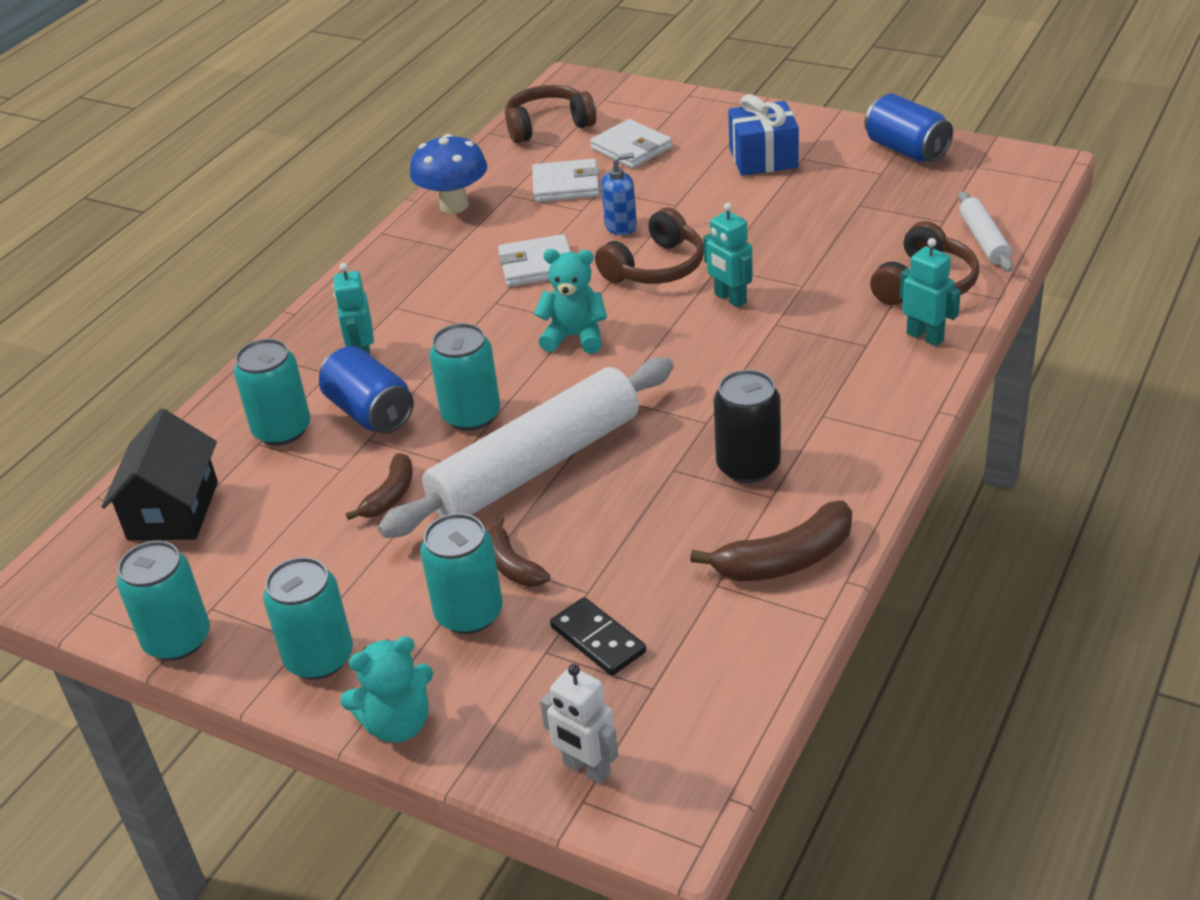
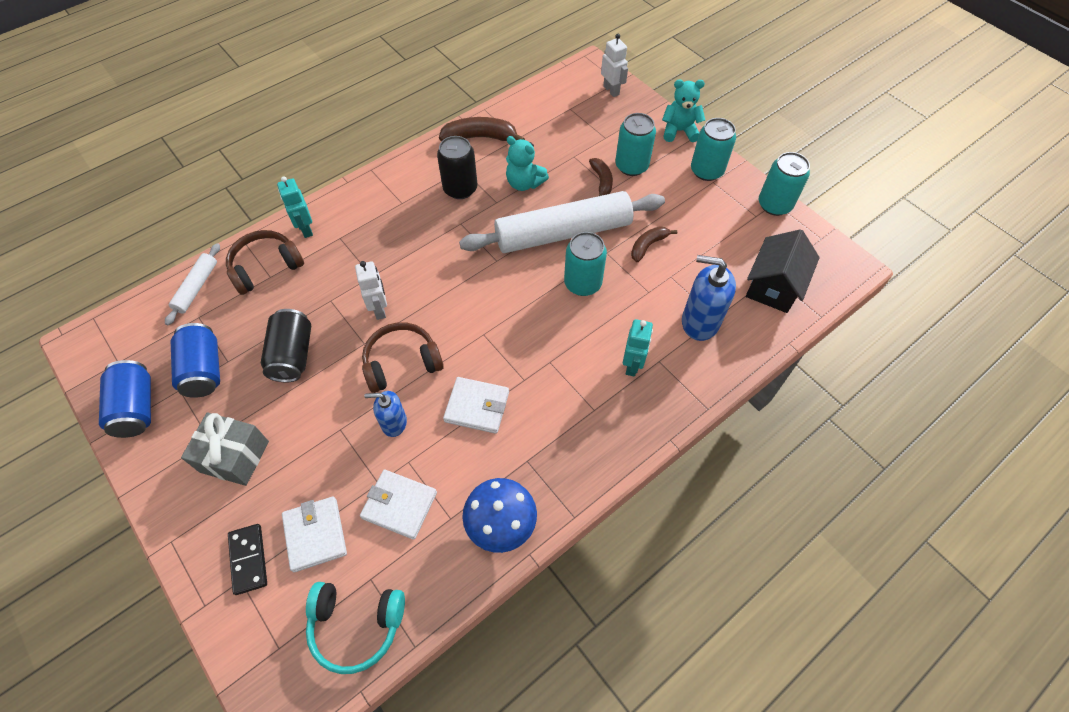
camera: 160 degrees left, 20 degrees up
turquoise can [234,339,310,446] -> blue soap dispenser [682,255,736,341]
blue can [319,346,414,434] -> blue can moved to [171,323,220,398]
brown headphones [505,85,596,143] -> turquoise headphones [306,582,405,674]
turquoise teddy bear [534,249,607,354] -> turquoise teddy bear moved to [506,136,549,191]
black domino [550,597,646,676] -> black domino moved to [228,524,267,595]
turquoise robot [703,203,753,308] -> white robot [355,261,387,320]
blue gift [728,94,799,176] -> grey gift [181,412,269,486]
none -> black can [261,309,311,383]

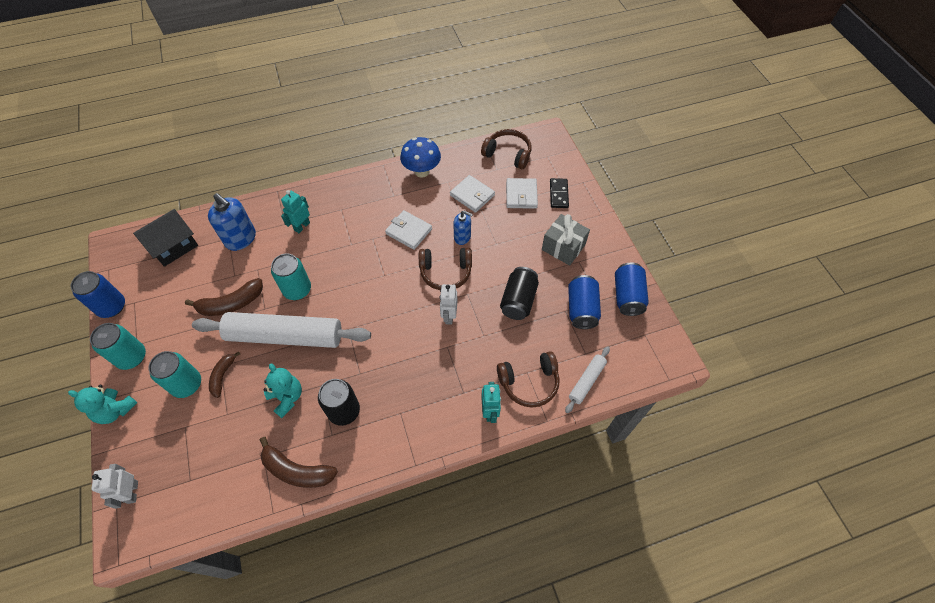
camera: 160 degrees left, 0 degrees up
turquoise headphones [306,582,405,674] -> brown headphones [481,129,531,169]
brown banana [631,226,677,262] -> brown banana [185,278,263,316], size x1.60
turquoise can [759,152,810,216] -> blue can [71,271,125,318]

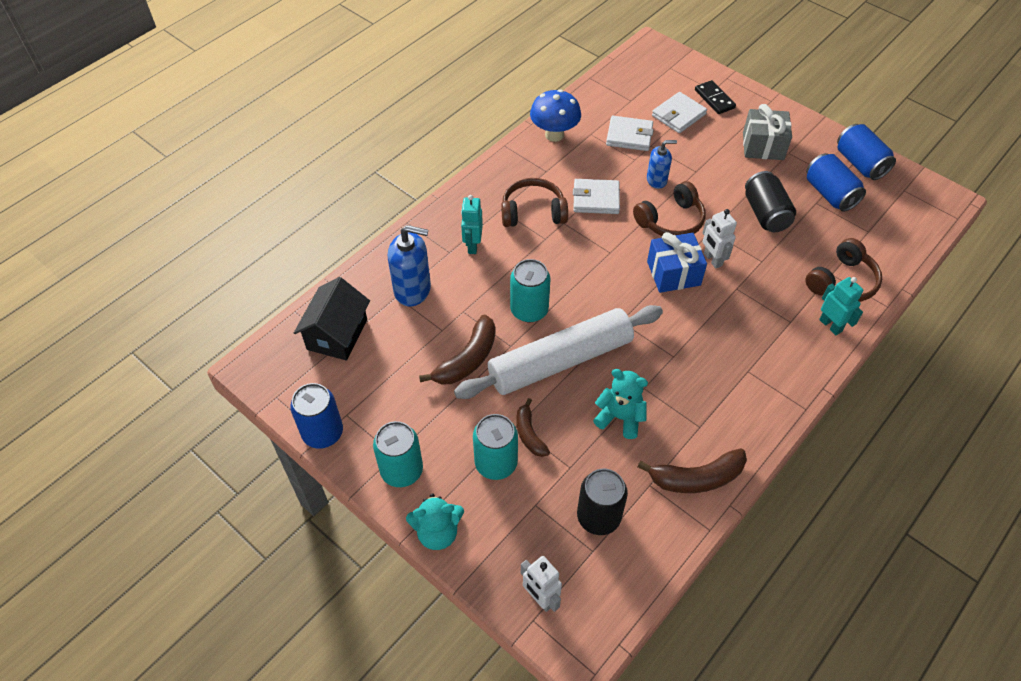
camera: 30 degrees left, 5 degrees down
black can [318,379,360,426] -> black can moved to [577,469,628,535]
brown headphones [481,129,531,169] -> brown headphones moved to [501,178,568,227]
white wallet [506,178,538,209] -> white wallet turned 75 degrees clockwise [652,92,707,133]
white rolling pin [565,346,610,413] -> none
none -> blue gift [647,232,707,293]

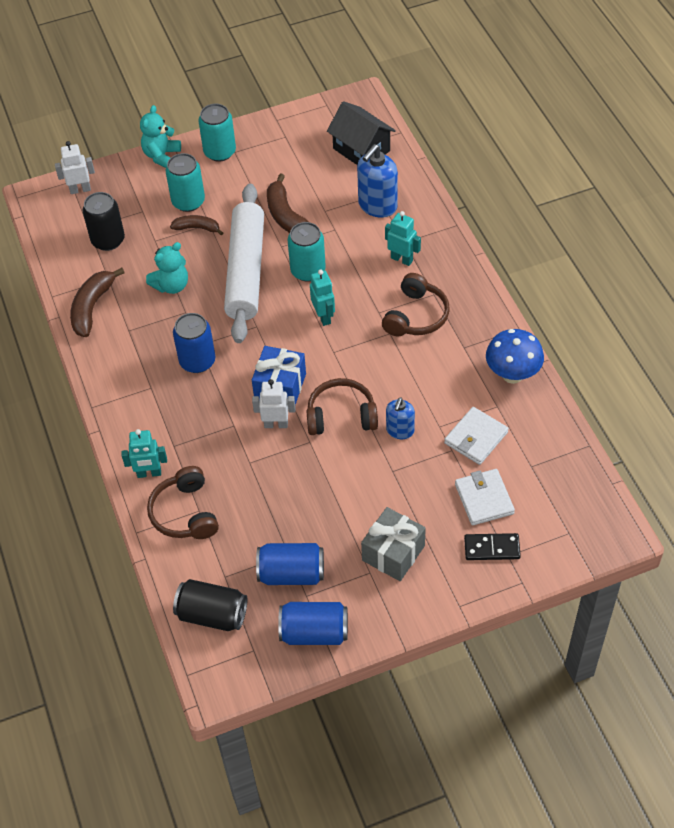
camera: 120 degrees right, 0 degrees up
blue can [290,383,343,449] -> blue can moved to [173,313,215,373]
white wallet [573,179,620,214] -> none
brown headphones [633,181,706,236] -> brown headphones turned 90 degrees clockwise [306,378,378,435]
black can [745,171,796,232] -> black can moved to [173,579,247,631]
none -> turquoise robot [310,270,335,326]

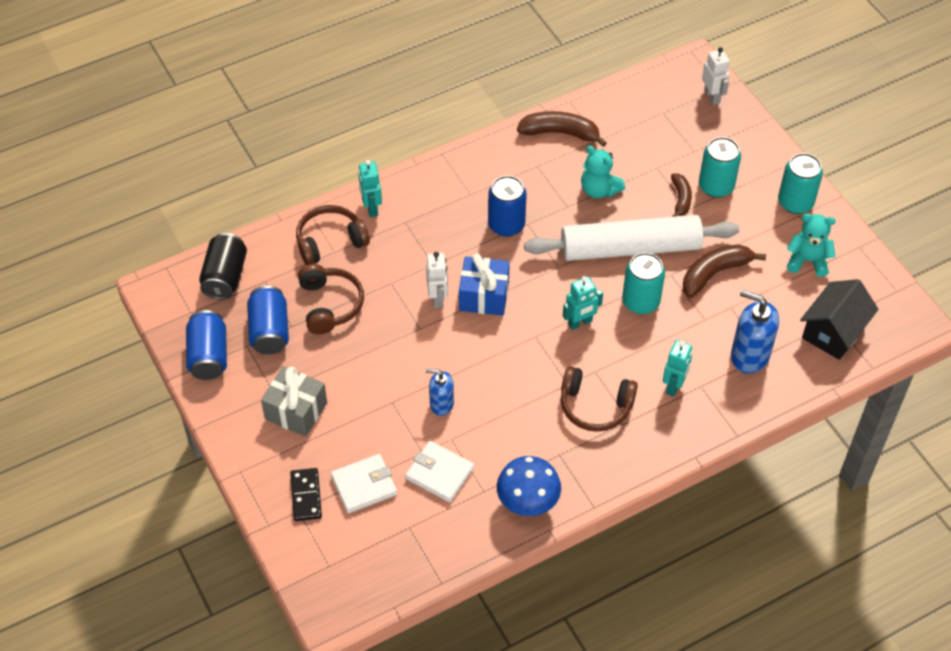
camera: 80 degrees right, 0 degrees up
black can [83,192,125,251] -> none
turquoise teddy bear [140,105,181,168] -> turquoise teddy bear moved to [787,214,836,277]
brown headphones [306,378,378,435] -> brown headphones moved to [298,264,364,334]

